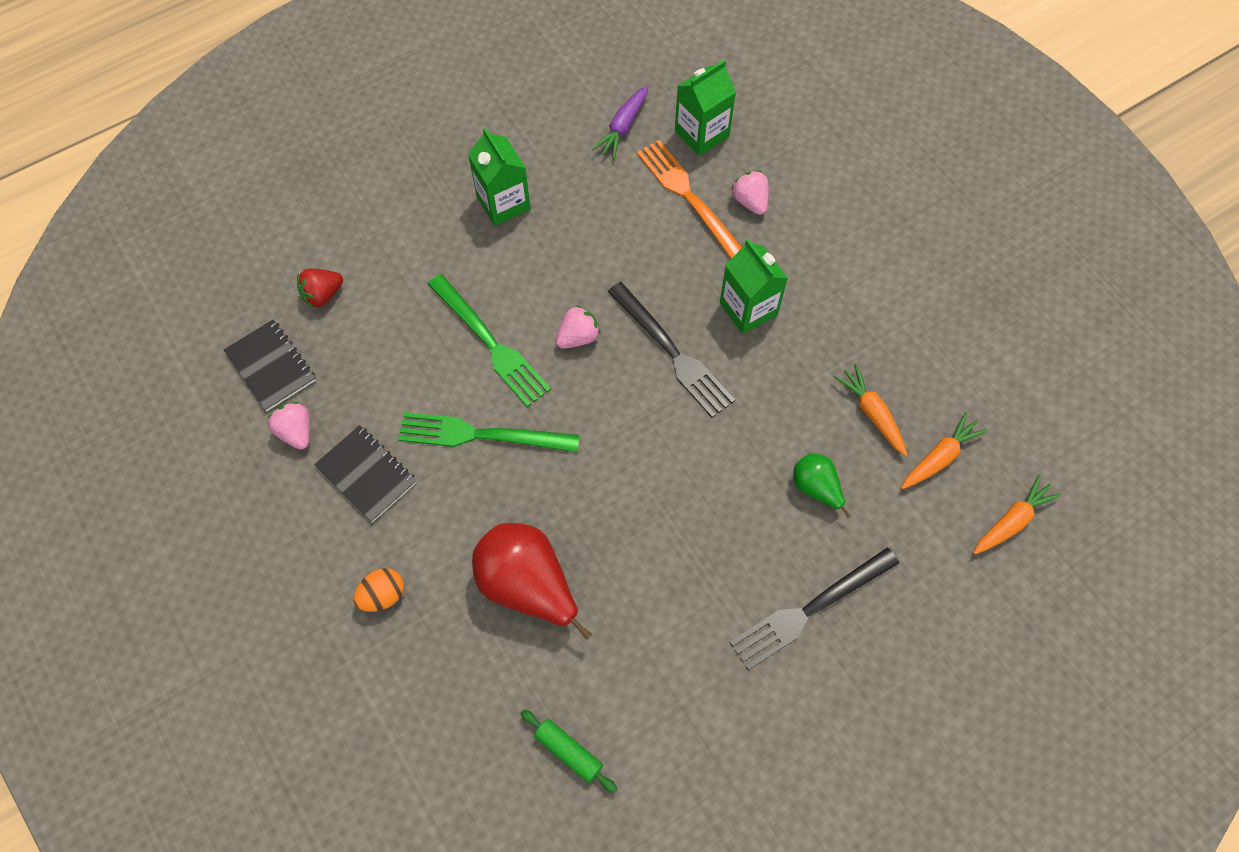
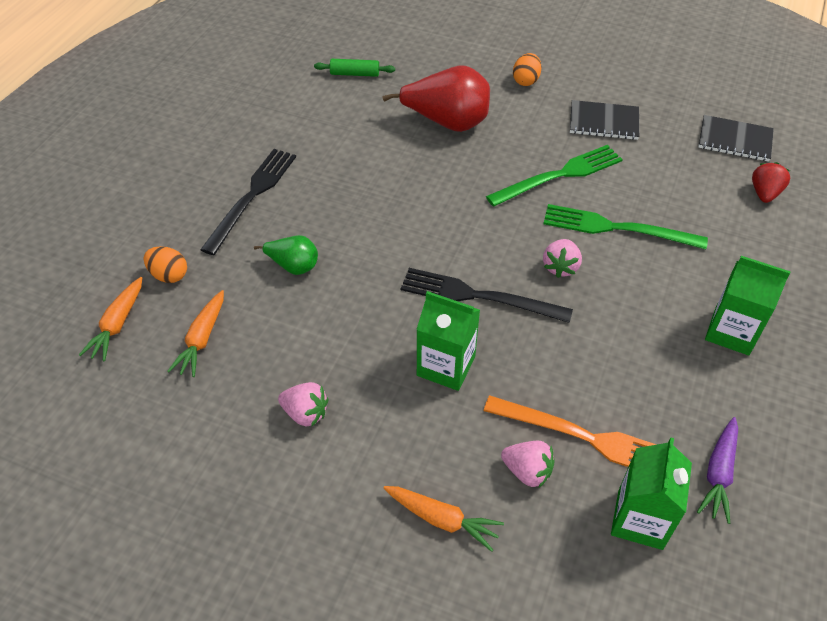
camera: 145 degrees right, 15 degrees down
pink strawberry [267,402,310,450] -> pink strawberry moved to [278,382,329,427]
purple carrot [592,85,648,159] -> purple carrot turned 150 degrees counterclockwise [697,417,738,524]
orange carrot [834,364,907,456] -> orange carrot moved to [383,486,504,552]
none -> orange egg [144,246,187,283]

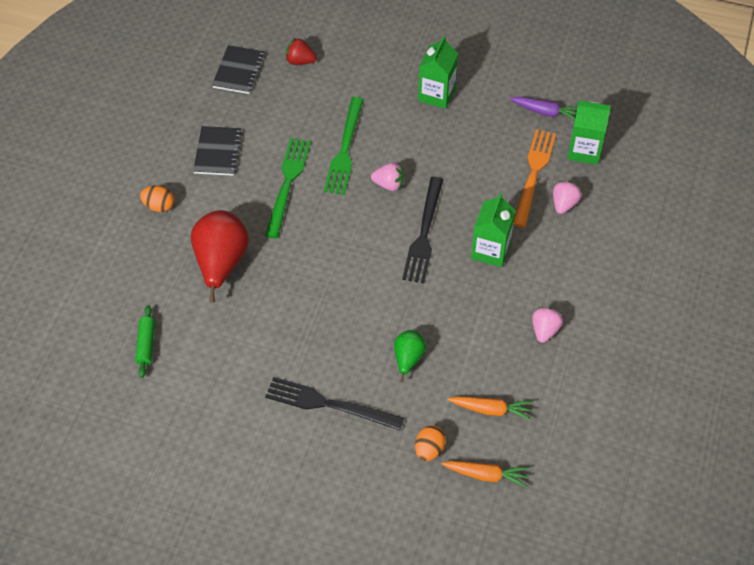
camera: 95 degrees left, 5 degrees up
orange carrot [383,486,504,552] -> none
green fork [486,145,623,207] -> green fork turned 45 degrees clockwise [265,138,311,238]

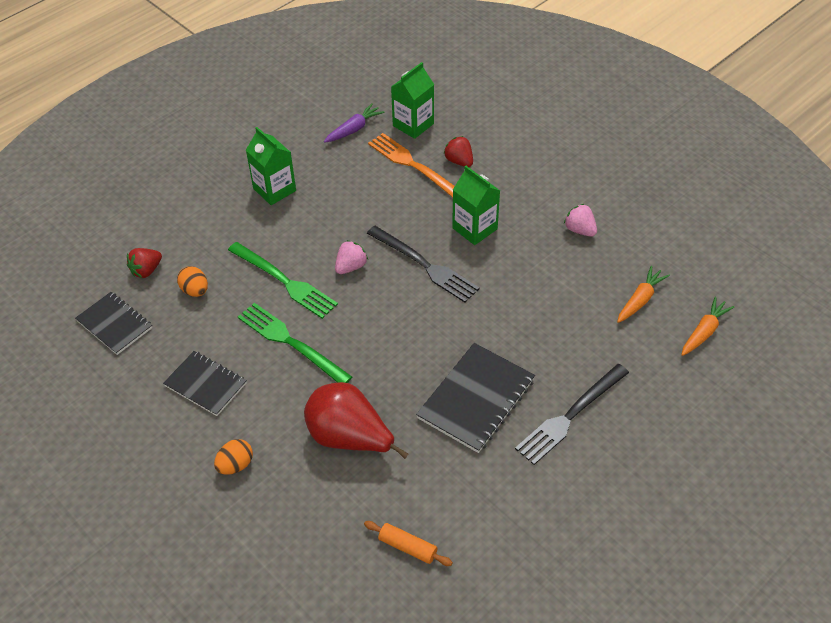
camera: 60 degrees left, 5 degrees down
green rolling pin [135,305,155,378] -> orange rolling pin [364,521,453,566]
green pear [394,330,426,382] -> none
orange egg [415,425,446,461] -> orange egg moved to [177,266,208,297]
pink strawberry [553,181,582,214] -> red strawberry [444,136,473,167]
none -> black notebook [416,343,535,453]

